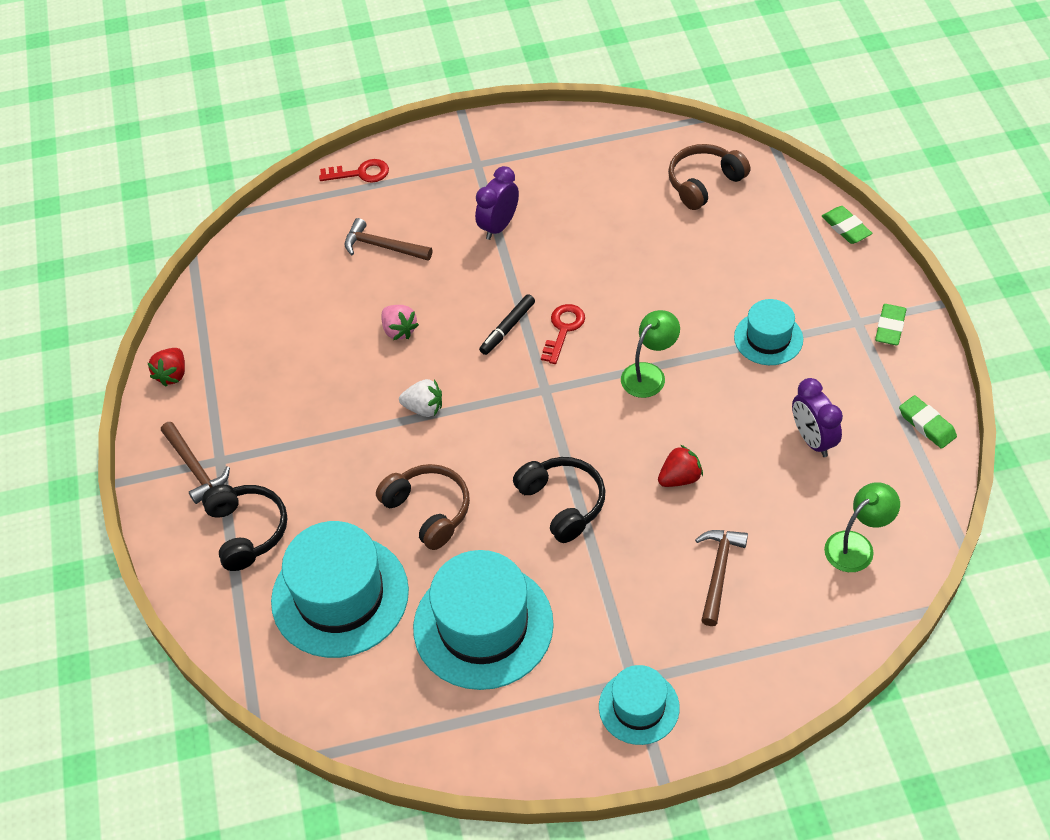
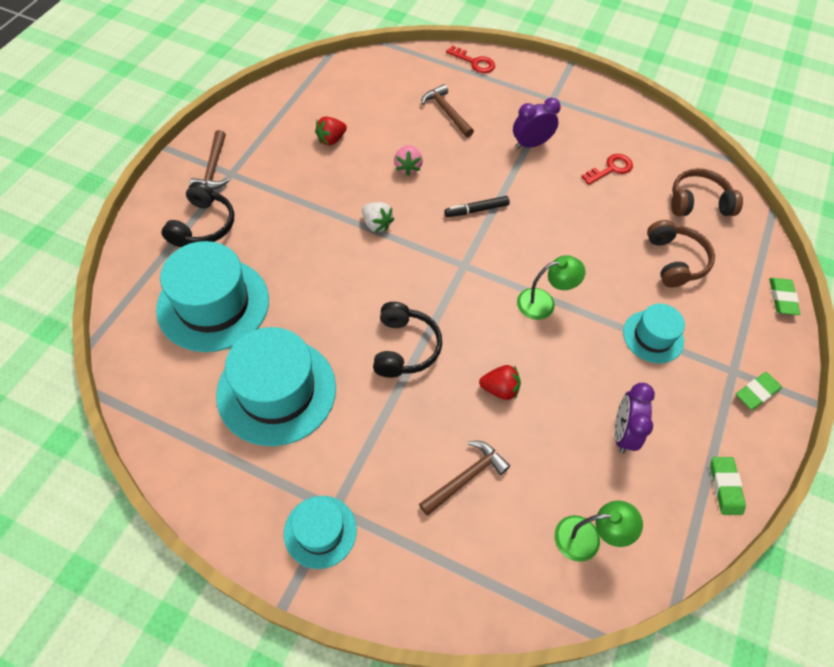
camera: 30 degrees right, 5 degrees up
red strawberry [148,348,185,386] -> red strawberry moved to [315,116,347,146]
brown headphones [376,464,470,550] -> brown headphones moved to [647,220,715,287]
red key [541,304,585,364] -> red key moved to [581,154,633,185]

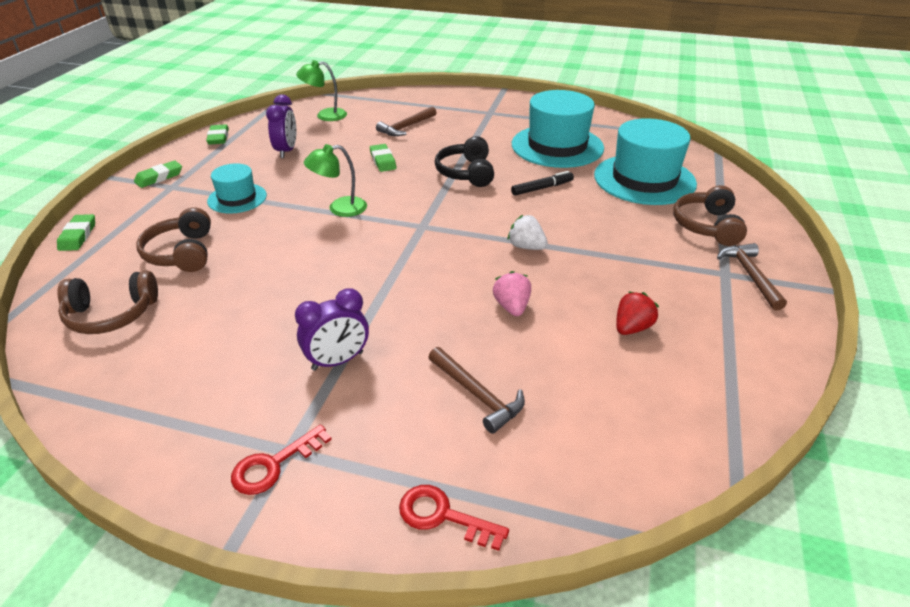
camera: 175 degrees right, 20 degrees down
black headphones [161,182,234,247] -> brown headphones [673,185,747,246]
turquoise hat [284,496,357,569] -> none
black marker [444,196,510,217] -> black marker moved to [511,171,574,196]
red strawberry [479,365,521,400] -> green eraser [370,144,397,172]
red key [581,154,633,185] -> red key moved to [231,424,332,495]

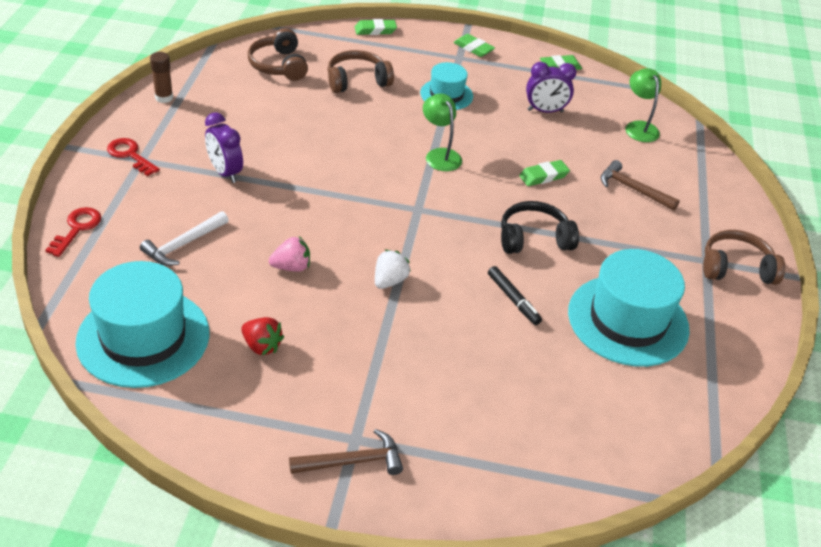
camera: 80 degrees right, 5 degrees up
brown hammer [428,347,525,434] -> white hammer [140,211,229,266]
turquoise hat [594,118,697,205] -> turquoise hat moved to [75,261,209,388]
brown headphones [673,185,747,246] -> brown headphones moved to [703,230,785,285]
none -> brown glue stick [150,52,173,103]

